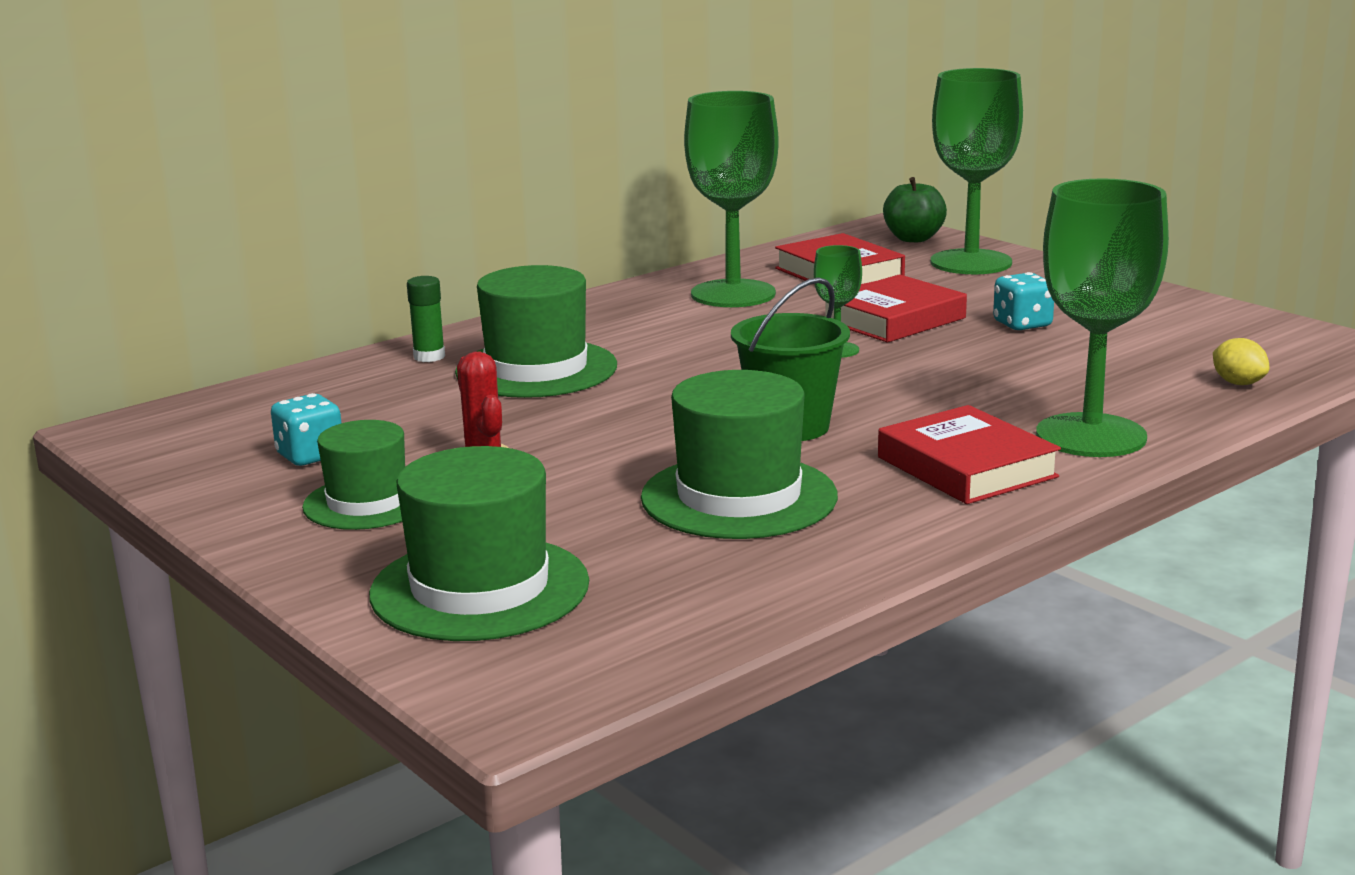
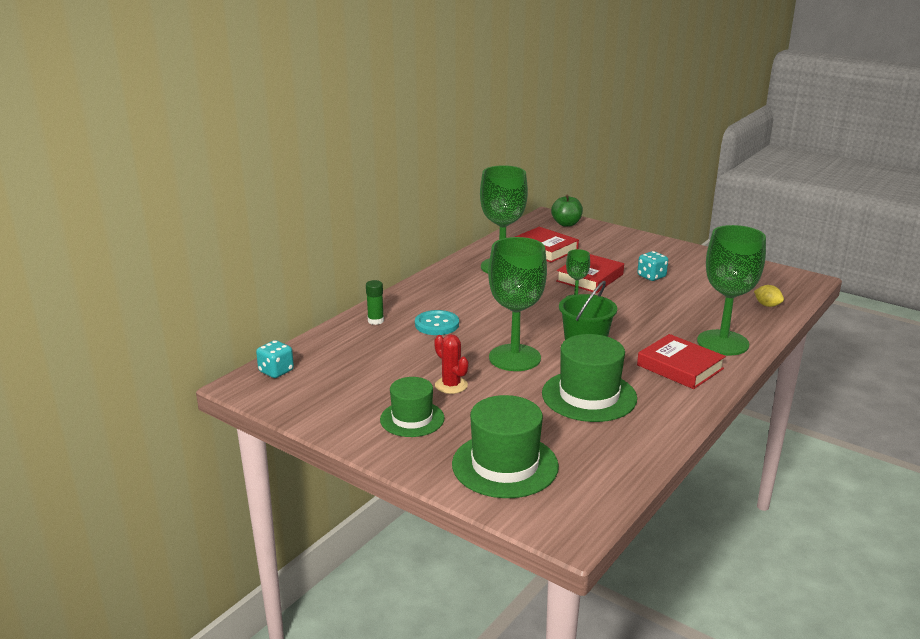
camera: 15 degrees left, 5 degrees up
turquoise dice [271,393,341,466] -> turquoise dice moved to [256,340,294,378]
green hat [455,265,617,398] -> turquoise button [415,310,459,335]
green goblet [931,68,1023,274] -> green goblet moved to [488,237,547,371]

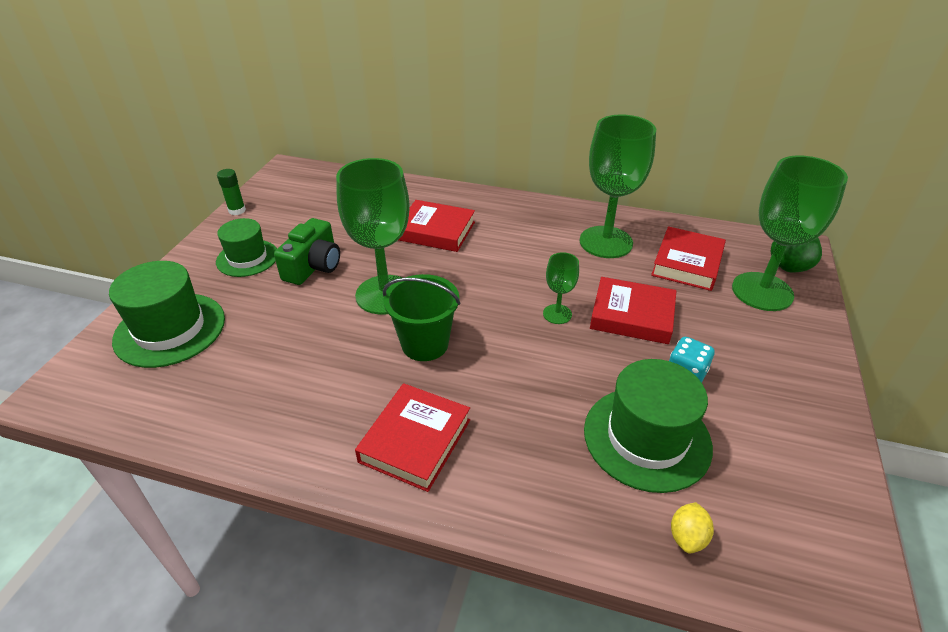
camera: 70 degrees right, 15 degrees up
turquoise dice [256,340,294,378] -> none
green glue stick [366,280,384,325] -> green glue stick moved to [217,169,246,215]
turquoise button [415,310,459,335] -> red book [398,200,475,252]
red cactus [434,334,468,394] -> green camera [274,218,340,285]
green hat [542,334,637,422] -> green hat moved to [584,359,713,493]
green goblet [697,225,766,355] -> green goblet moved to [732,155,848,311]

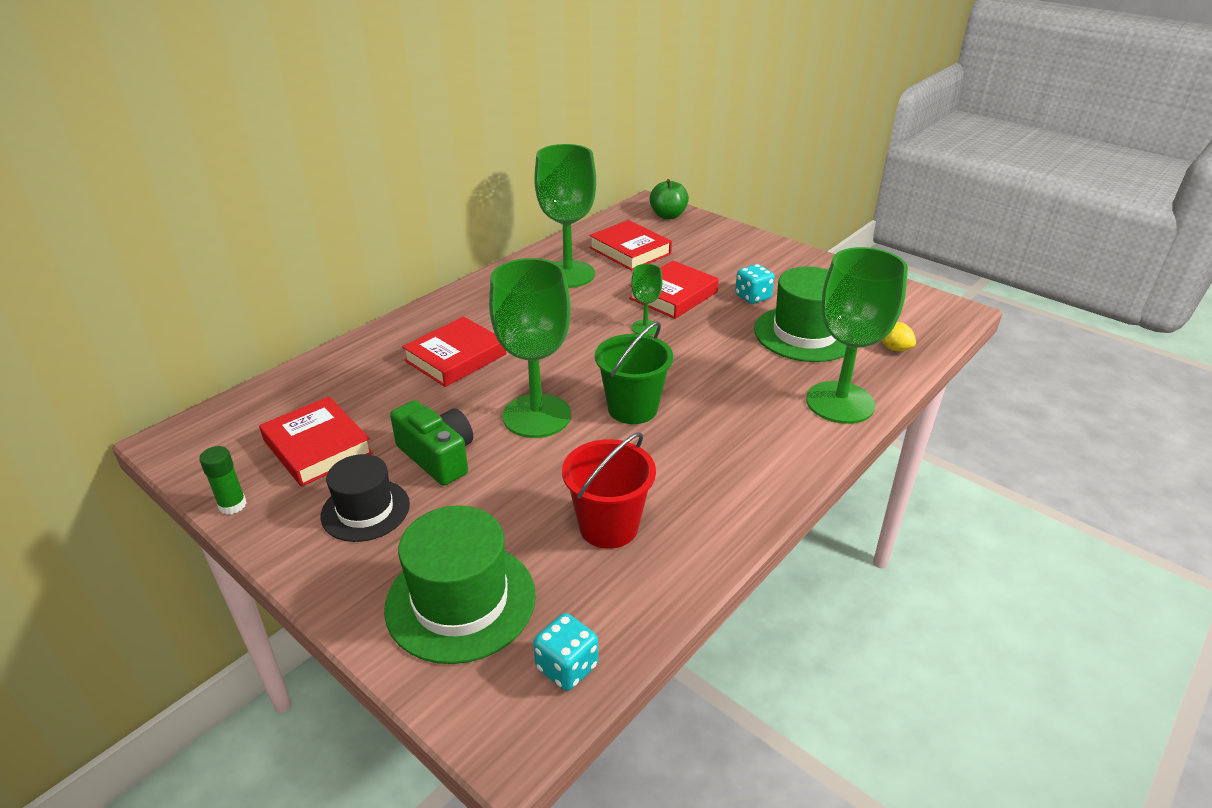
camera: 65 degrees left, 5 degrees down
green hat [216,218,277,277] -> black hat [321,454,410,542]
red book [355,383,470,492] -> red book moved to [259,396,373,487]
green goblet [732,155,848,311] -> green goblet moved to [806,247,908,424]
none -> turquoise dice [533,613,598,691]
none -> red bucket [562,432,656,549]

